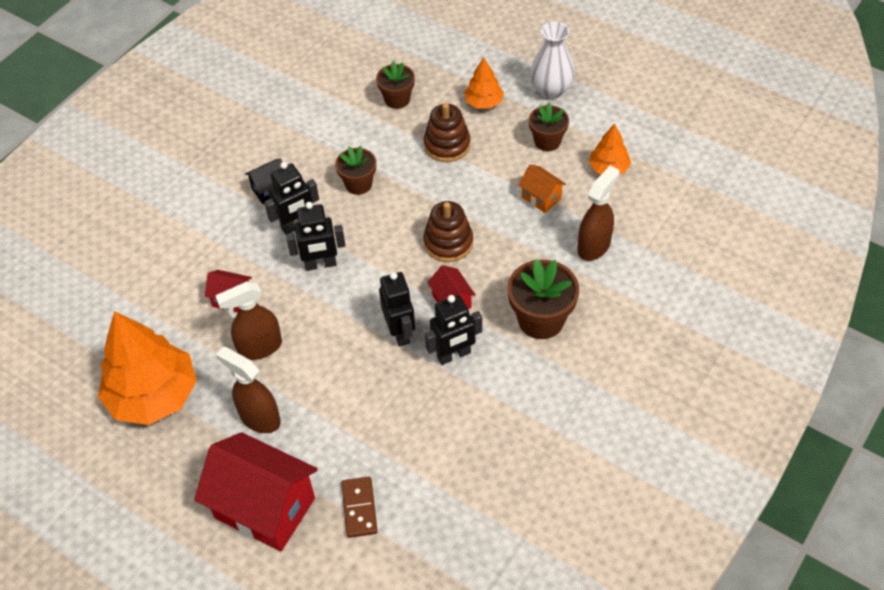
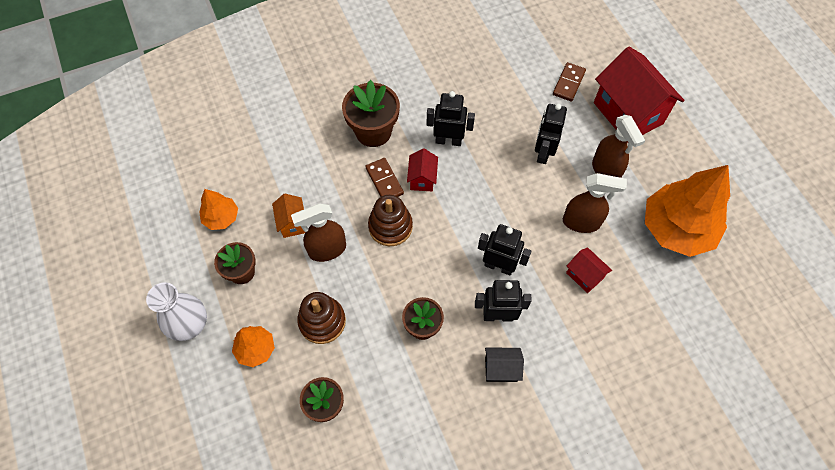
camera: 150 degrees left, 10 degrees up
black robot [379,272,415,347] -> black robot moved to [535,104,567,164]
brown spray bottle [578,166,619,261] -> brown spray bottle moved to [291,203,346,262]
none -> brown domino [365,158,404,197]

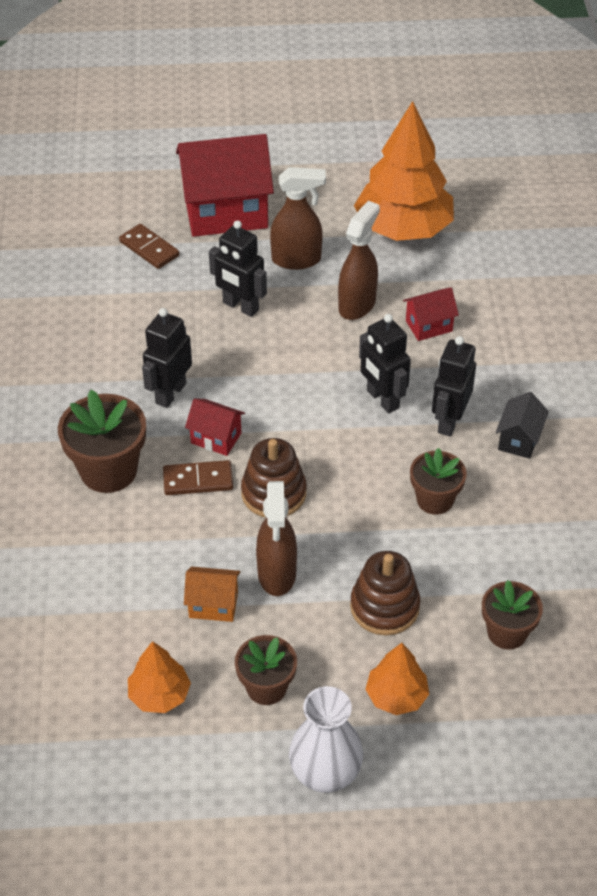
camera: 70 degrees left, 15 degrees down
black robot [478,224,532,276] -> black robot turned 75 degrees counterclockwise [359,314,411,414]

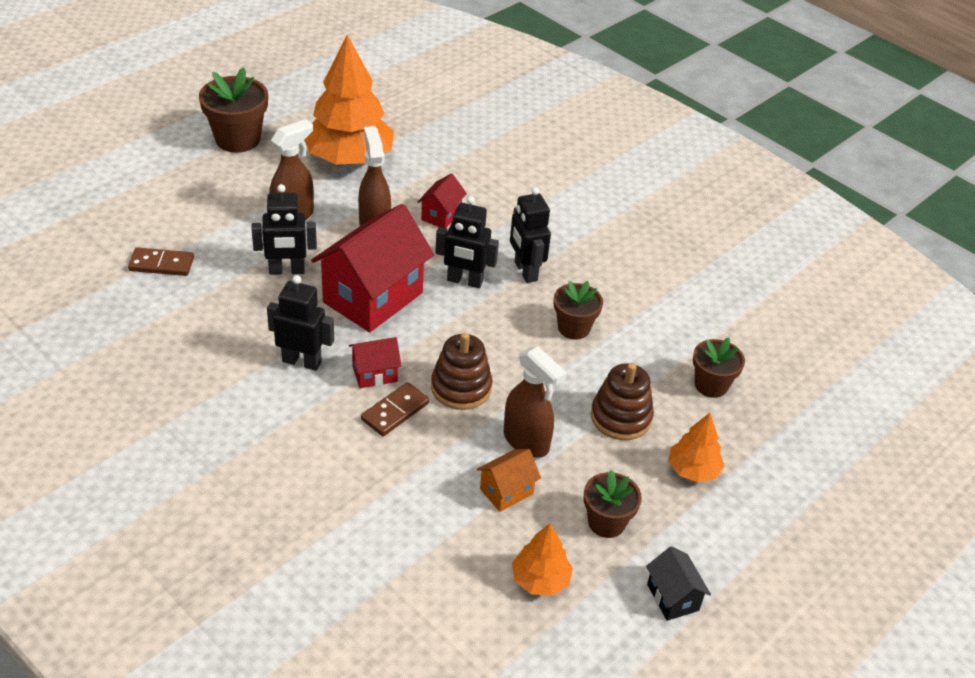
camera: 45 degrees left, 5 degrees down
brown flower pot [58,390,146,493] -> brown flower pot moved to [199,67,268,153]
black robot [142,308,192,408] -> black robot turned 120 degrees clockwise [267,275,334,371]
red house [176,134,274,237] -> red house moved to [311,204,434,332]
white vase [289,686,363,793] -> none
black house [496,392,549,459] -> black house moved to [646,546,711,621]

